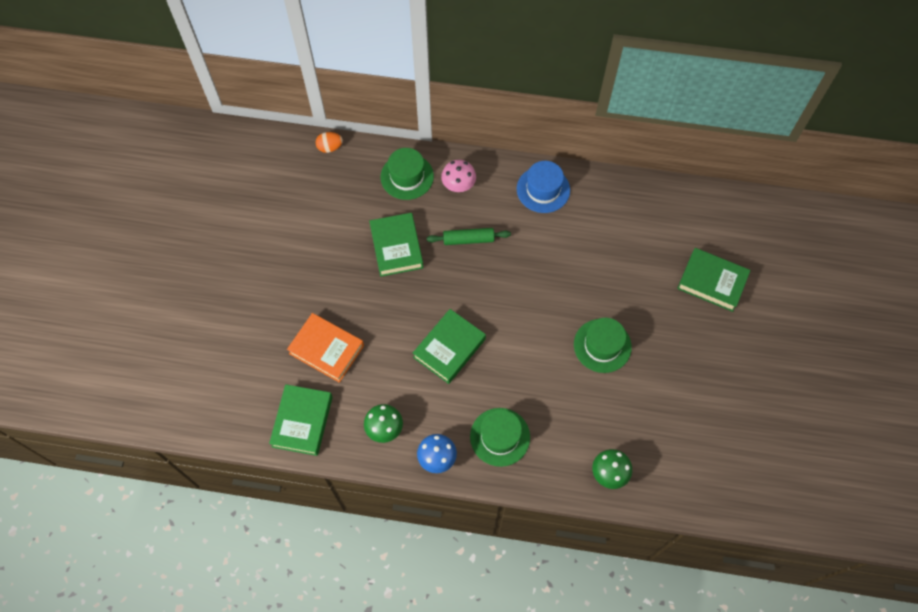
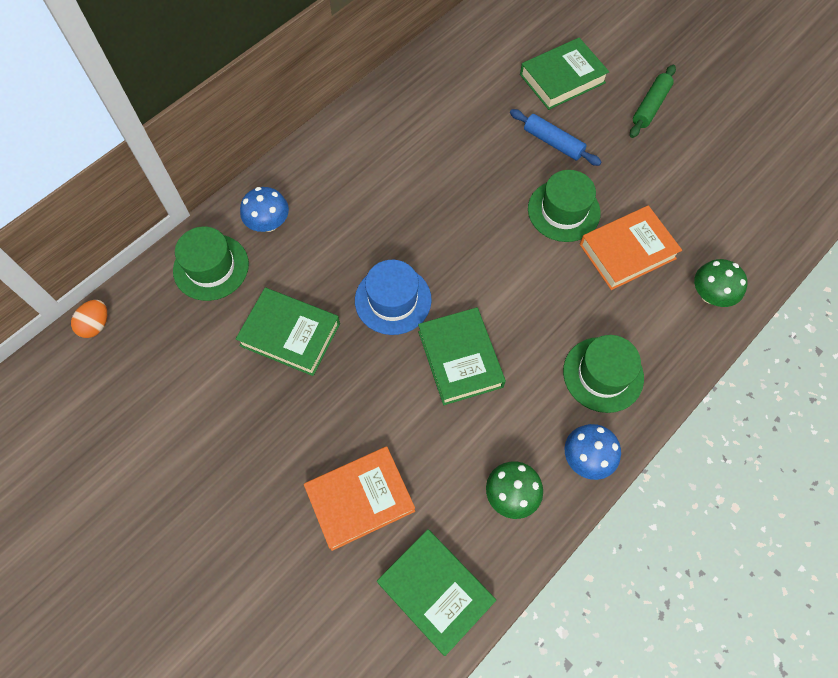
camera: 55 degrees left, 0 degrees up
green rolling pin [427,228,511,245] -> green rolling pin moved to [630,65,676,138]
pink mushroom [441,160,476,192] -> blue mushroom [240,187,289,232]
blue hat [517,161,570,213] -> blue hat moved to [355,260,432,335]
none -> blue rolling pin [510,109,601,166]
none -> orange book [580,205,682,290]

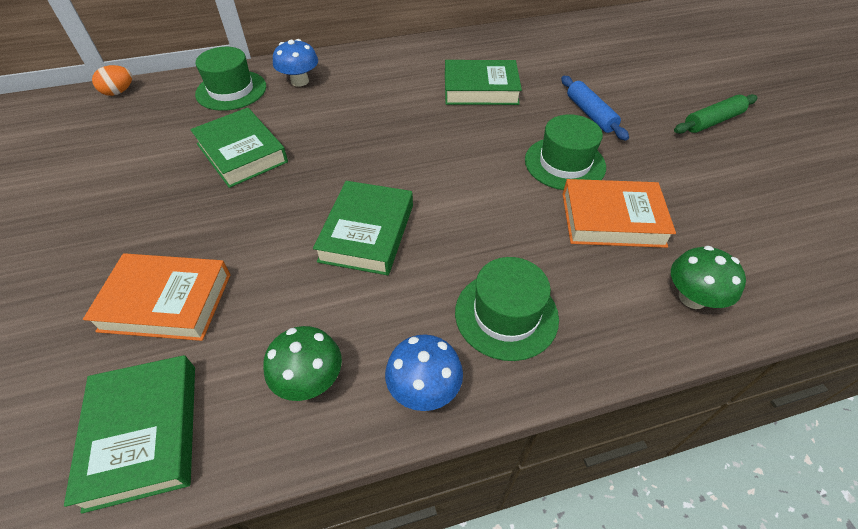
camera: 30 degrees right, 15 degrees down
blue hat [355,260,432,335] -> none
green book [520,38,609,110] -> green book moved to [445,60,522,105]

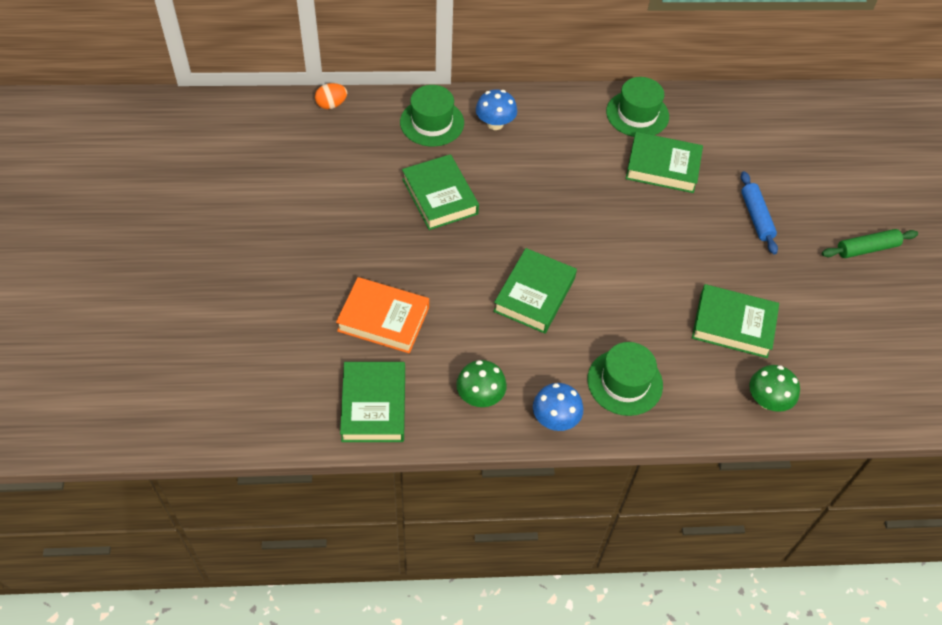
camera: 10 degrees right, 5 degrees up
green hat [525,114,606,190] -> green hat moved to [606,77,669,137]
orange book [562,179,676,248] -> green book [692,284,779,358]

